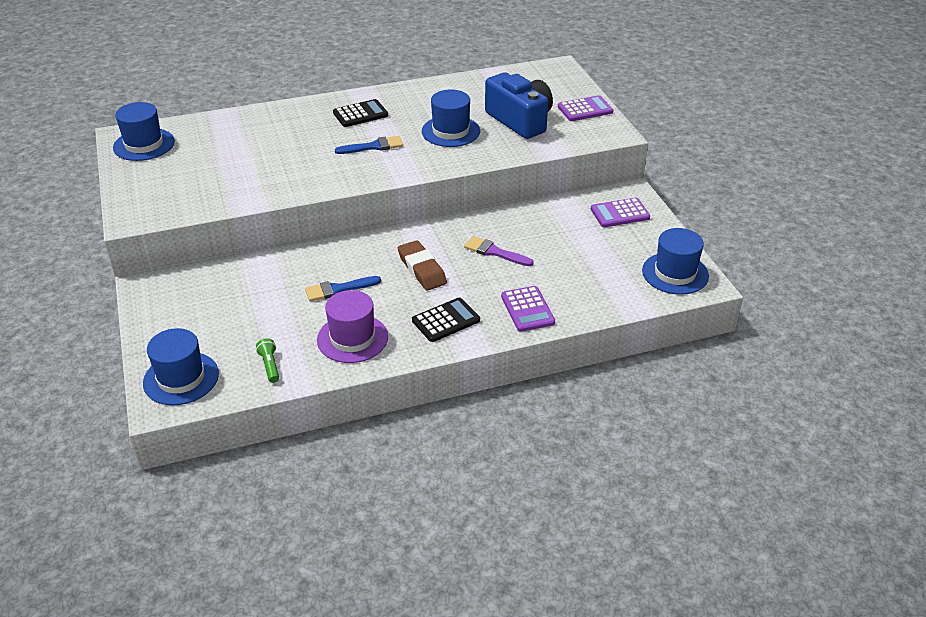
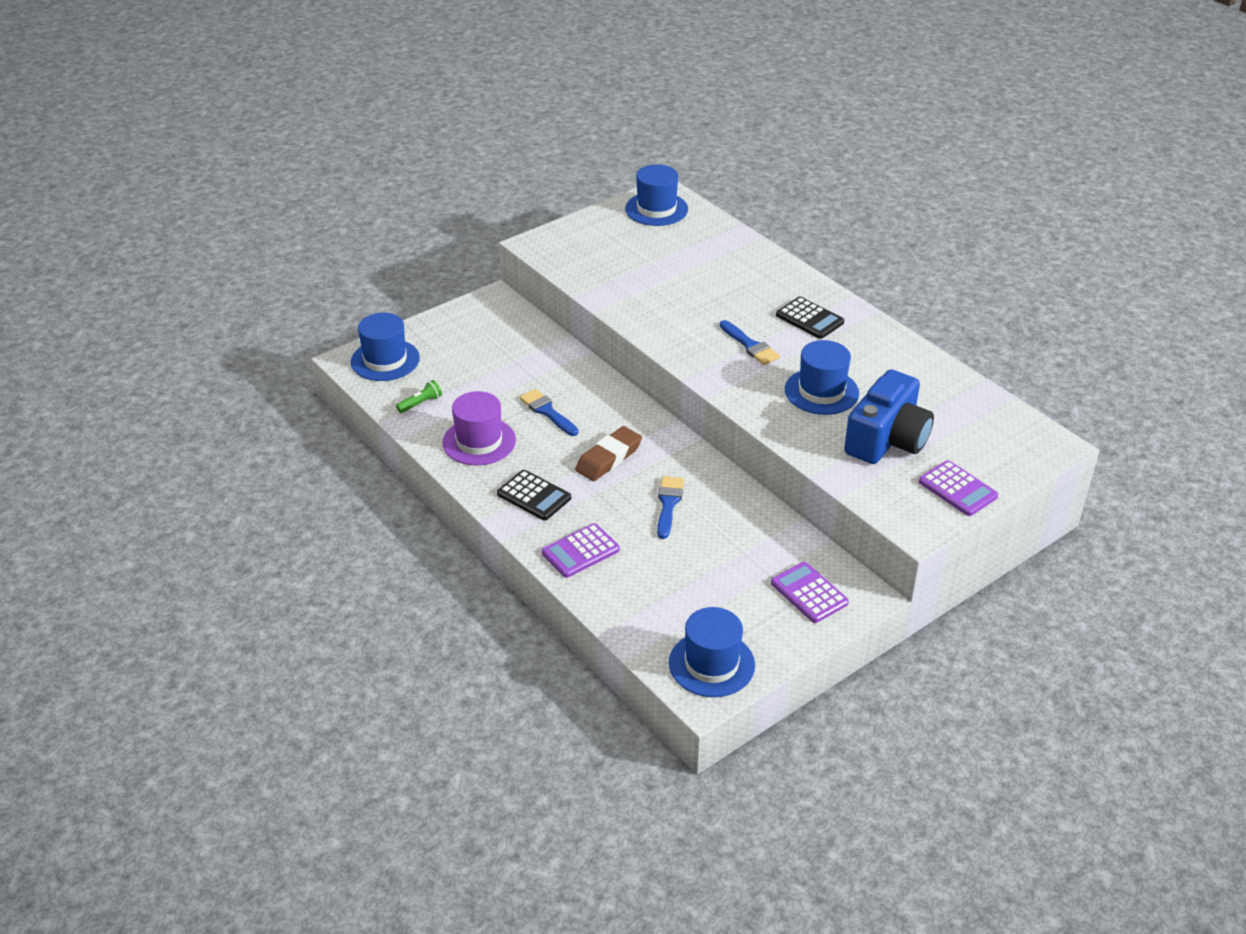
camera: 70 degrees right, 0 degrees up
purple brush [464,236,534,266] -> blue brush [657,476,684,539]

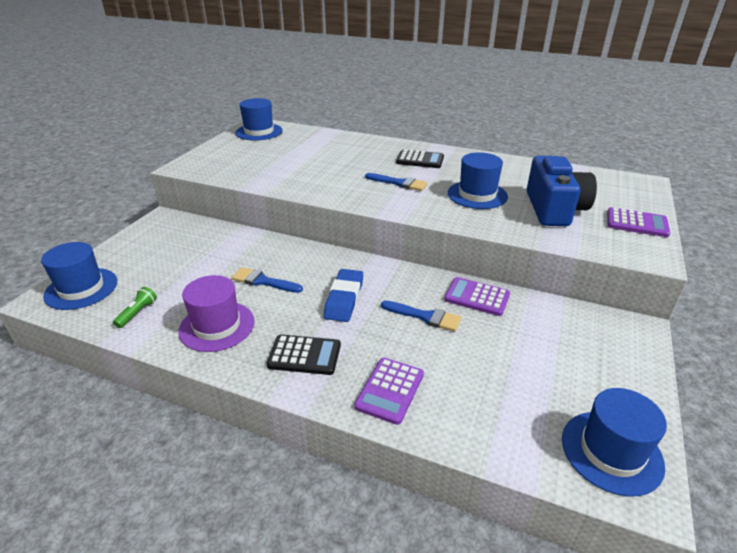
camera: 30 degrees left, 5 degrees down
brown eraser [575,426,642,481] -> blue eraser [324,269,363,322]
blue brush [657,476,684,539] -> blue brush turned 135 degrees clockwise [381,301,461,331]
purple calculator [771,562,849,623] -> purple calculator moved to [444,277,510,316]

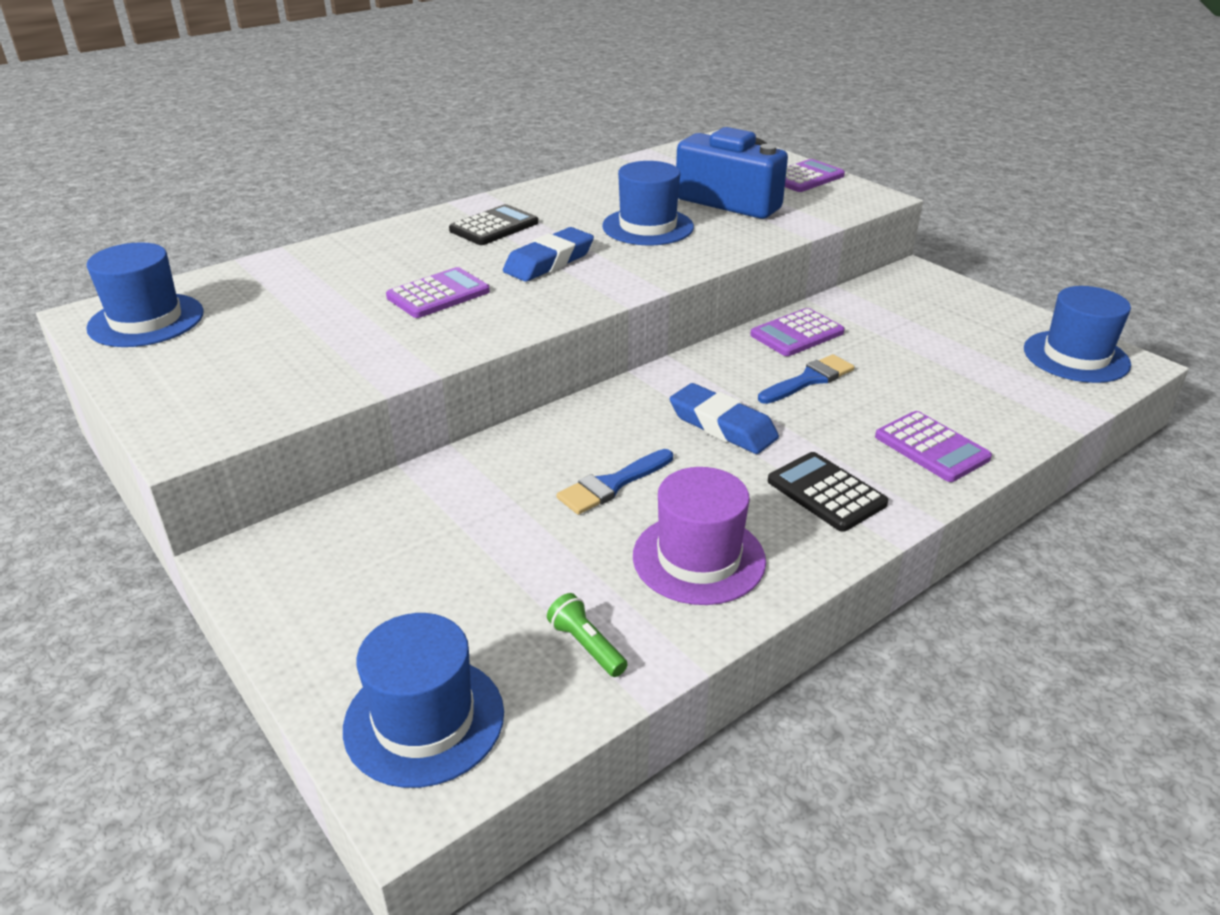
camera: 60 degrees left, 0 degrees up
black calculator [266,334,341,375] -> black calculator turned 75 degrees counterclockwise [768,452,888,532]
blue brush [365,173,428,191] -> blue eraser [503,227,594,282]
none -> purple calculator [386,267,490,318]

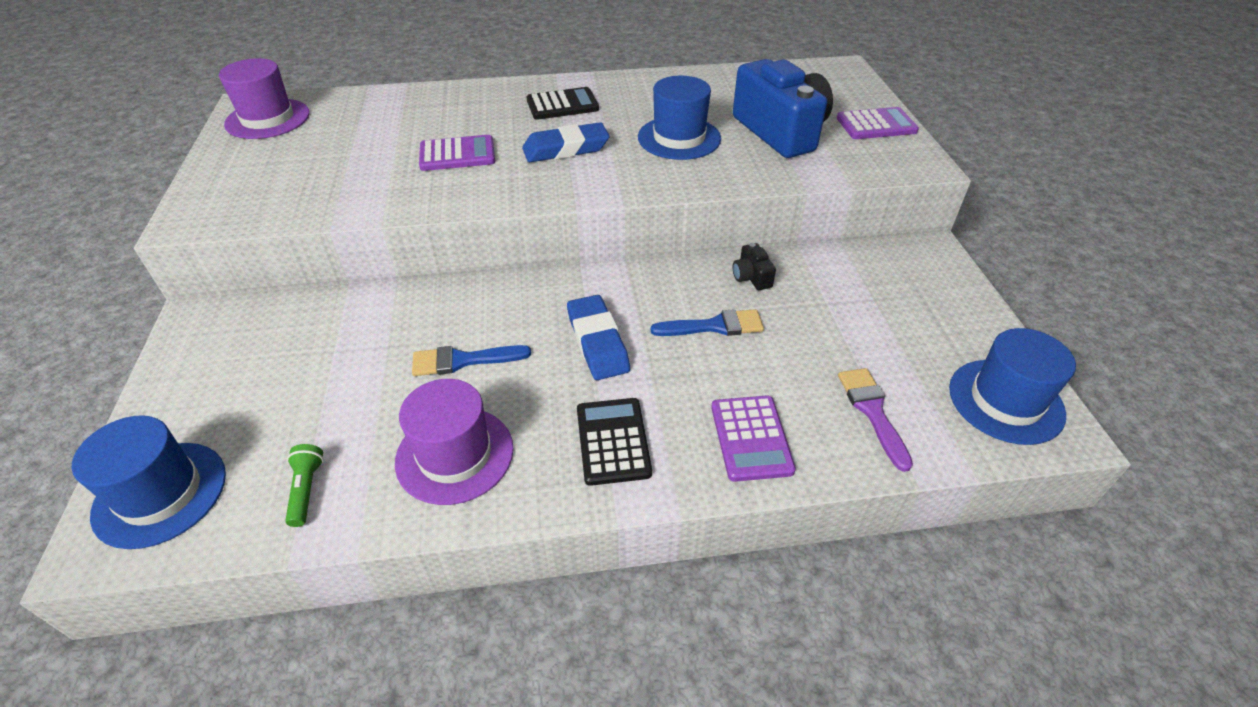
camera: 30 degrees right, 10 degrees up
blue hat [86,242,204,347] -> purple hat [219,58,310,139]
purple calculator [750,308,845,356] -> black camera [733,243,776,290]
none -> purple brush [838,368,913,472]

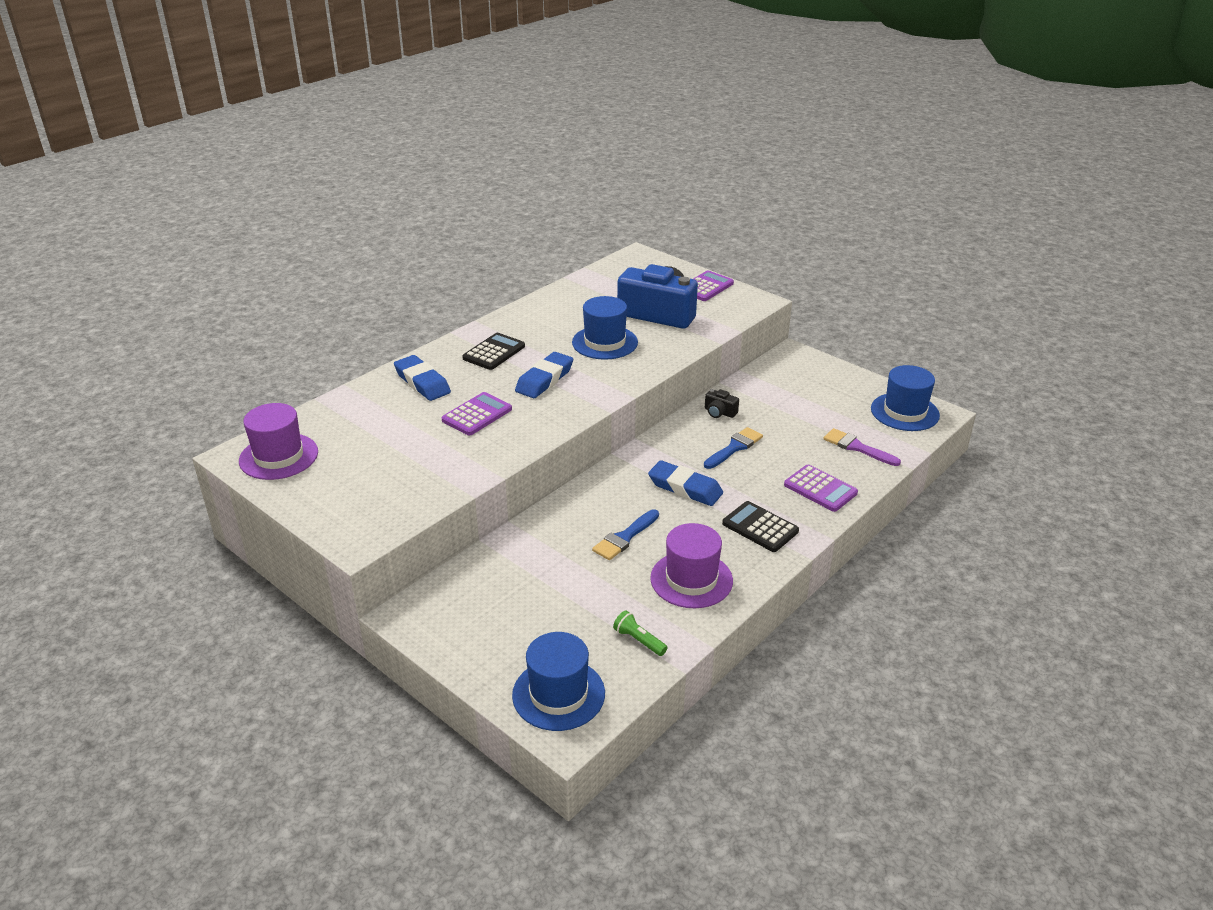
camera: 40 degrees left, 10 degrees down
none -> blue eraser [394,355,451,401]

